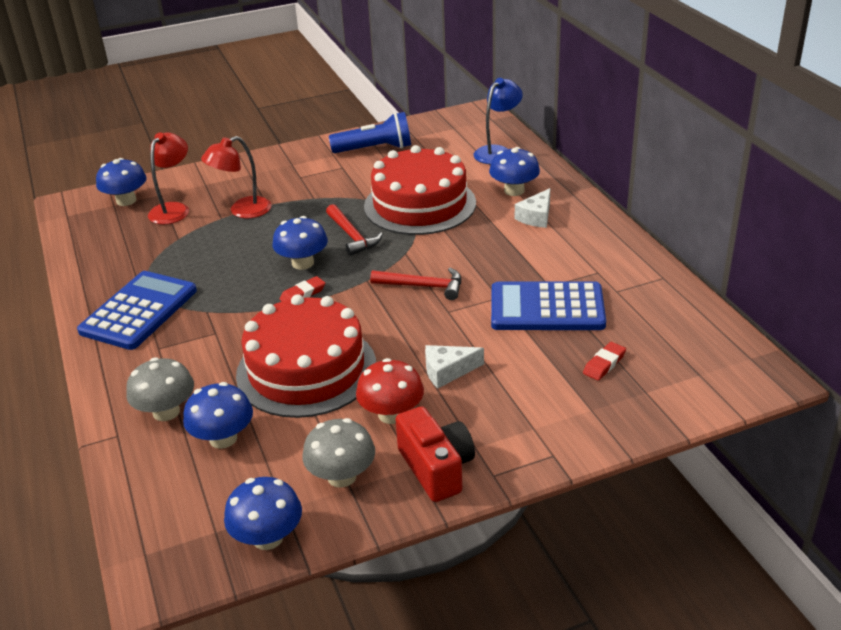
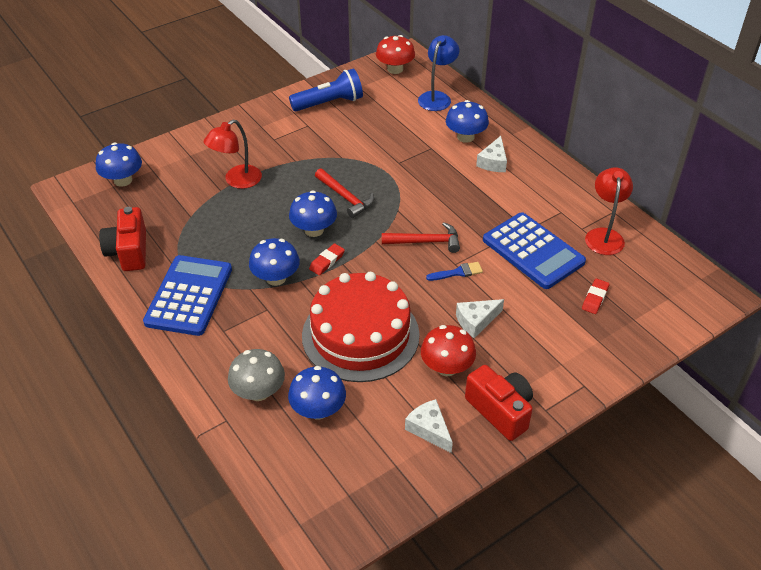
camera: 15 degrees left, 10 degrees up
red lamp [148,132,189,225] -> red lamp moved to [585,167,633,255]
blue mushroom [224,477,302,550] -> blue mushroom moved to [249,238,300,286]
grey mushroom [302,418,375,488] -> white cheese [405,399,453,453]
red cake [364,145,476,235] -> none
blue calculator [491,281,606,330] -> blue calculator turned 120 degrees counterclockwise [483,212,586,289]
none -> red camera [99,207,146,271]
none -> red mushroom [376,35,415,74]
none -> blue brush [426,262,483,281]

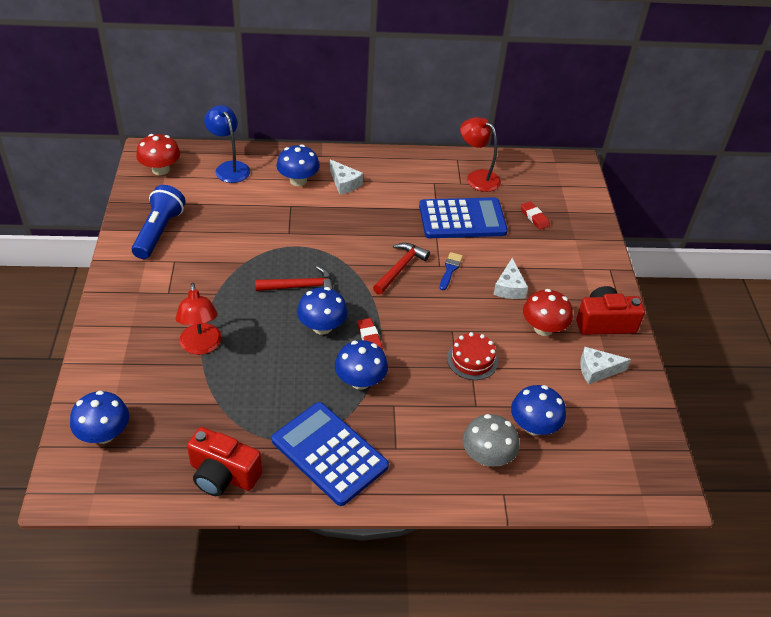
camera: 60 degrees left, 0 degrees up
red cake [302,272,420,382] -> red cake [447,332,498,380], size x0.45

